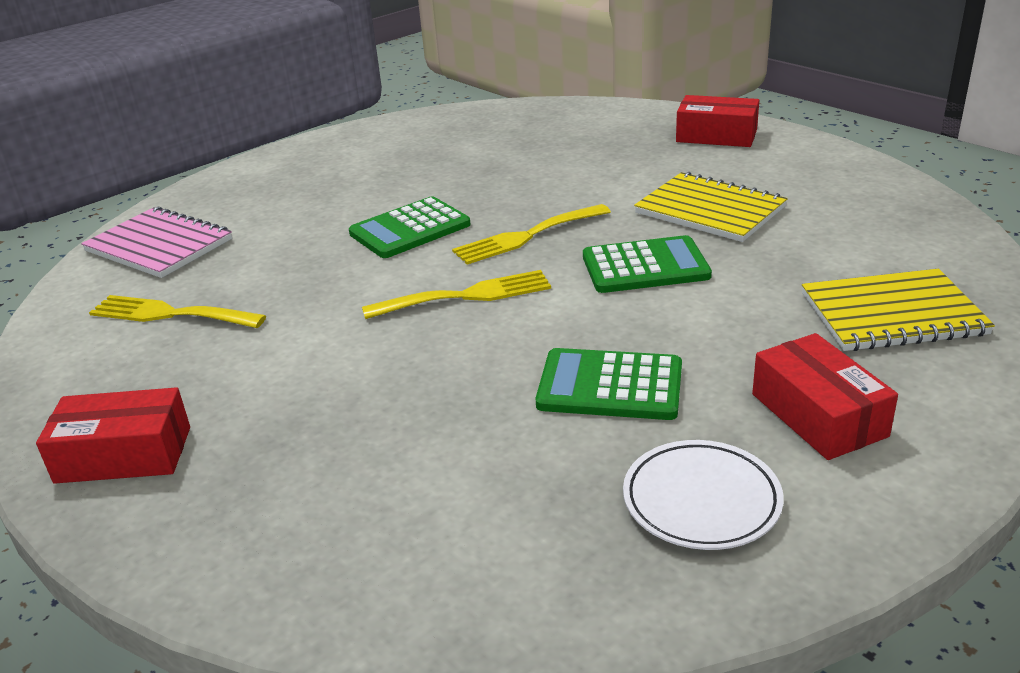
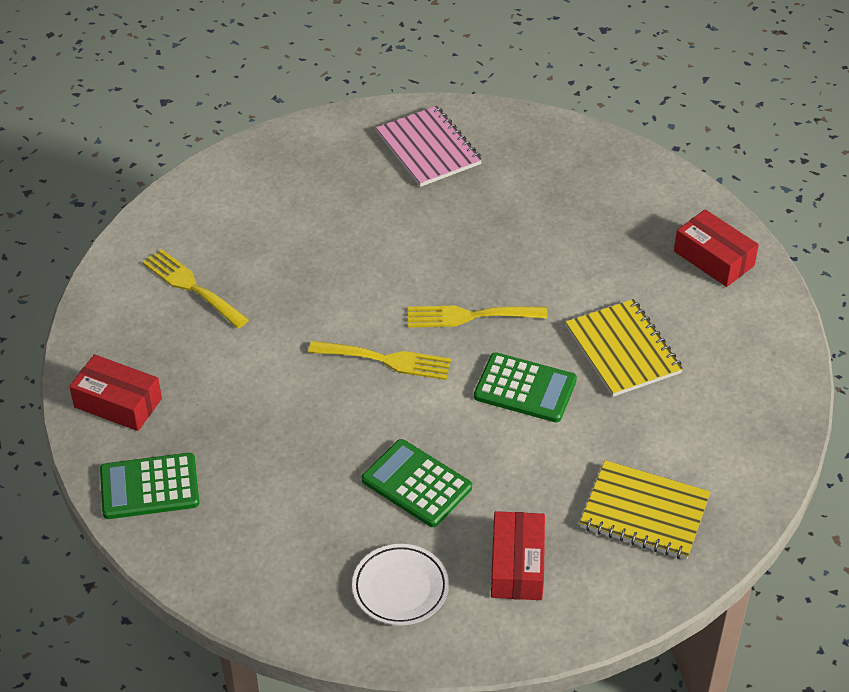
camera: 25 degrees right, 15 degrees up
pink notebook [81,207,232,278] -> pink notebook moved to [376,106,482,187]
green calculator [349,196,471,258] -> green calculator moved to [100,453,199,519]

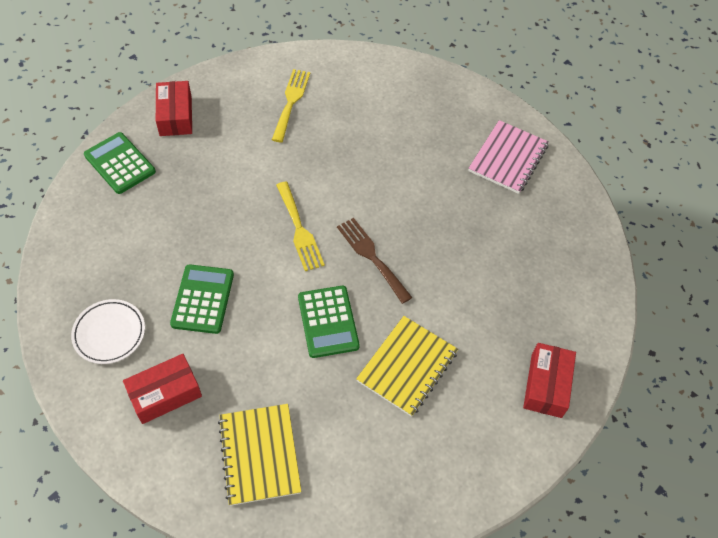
camera: 55 degrees right, 10 degrees up
yellow fork [408,306,548,328] -> brown fork [337,218,413,304]

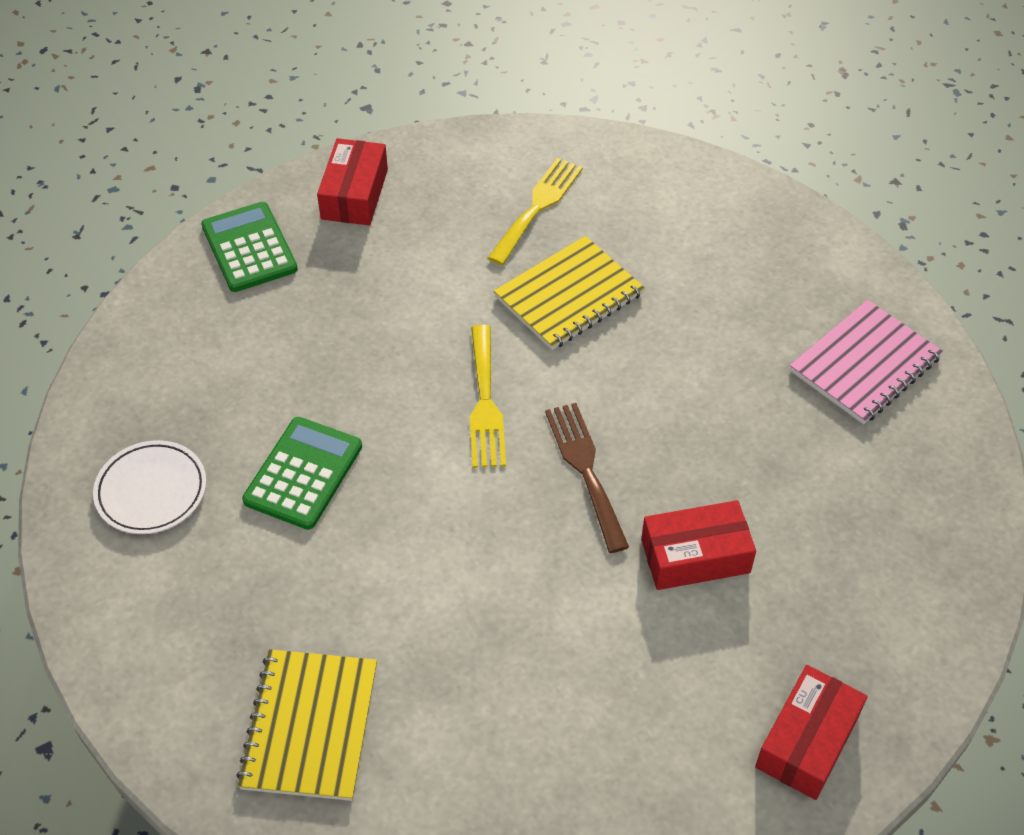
camera: 20 degrees right, 5 degrees down
red box [123,354,202,424] -> red box moved to [641,500,756,590]
green calculator [298,286,360,358] -> none
yellow notebook [356,316,458,417] -> yellow notebook moved to [494,236,645,350]

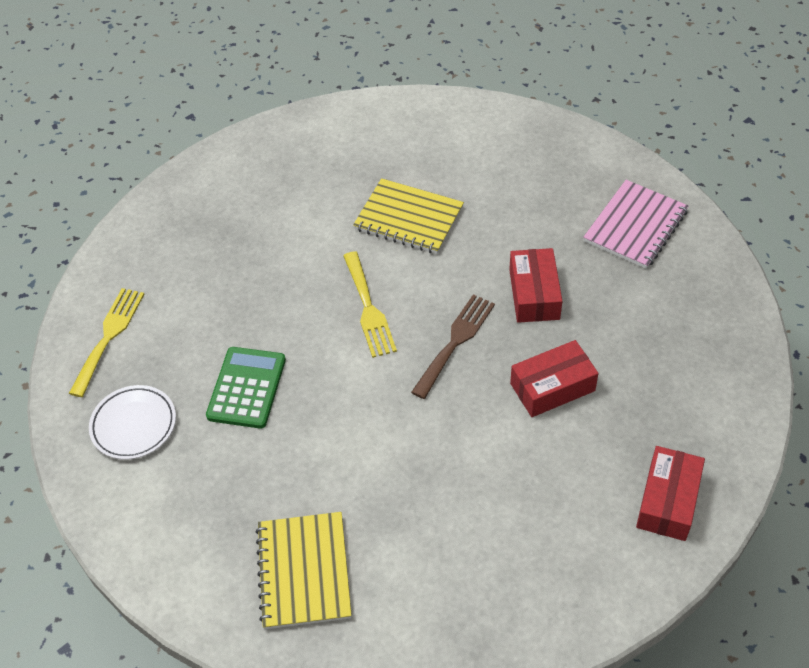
camera: 10 degrees left, 0 degrees up
green calculator [201,202,298,292] -> none
red box [317,138,388,225] -> red box moved to [509,248,562,323]
yellow fork [488,157,583,265] -> yellow fork moved to [69,288,144,397]
yellow notebook [494,236,645,350] -> yellow notebook turned 75 degrees clockwise [353,178,464,254]
brown fork [545,403,629,553] -> brown fork turned 60 degrees clockwise [411,294,495,399]

